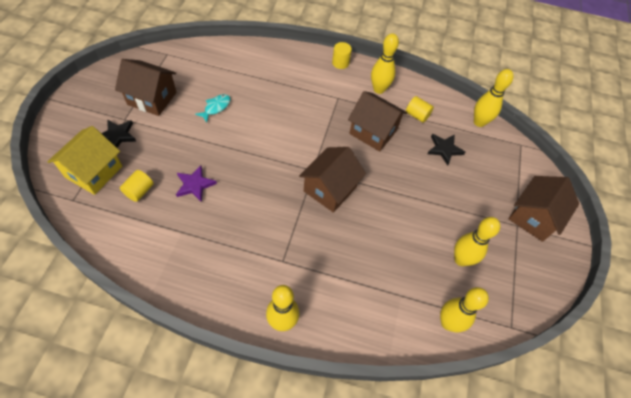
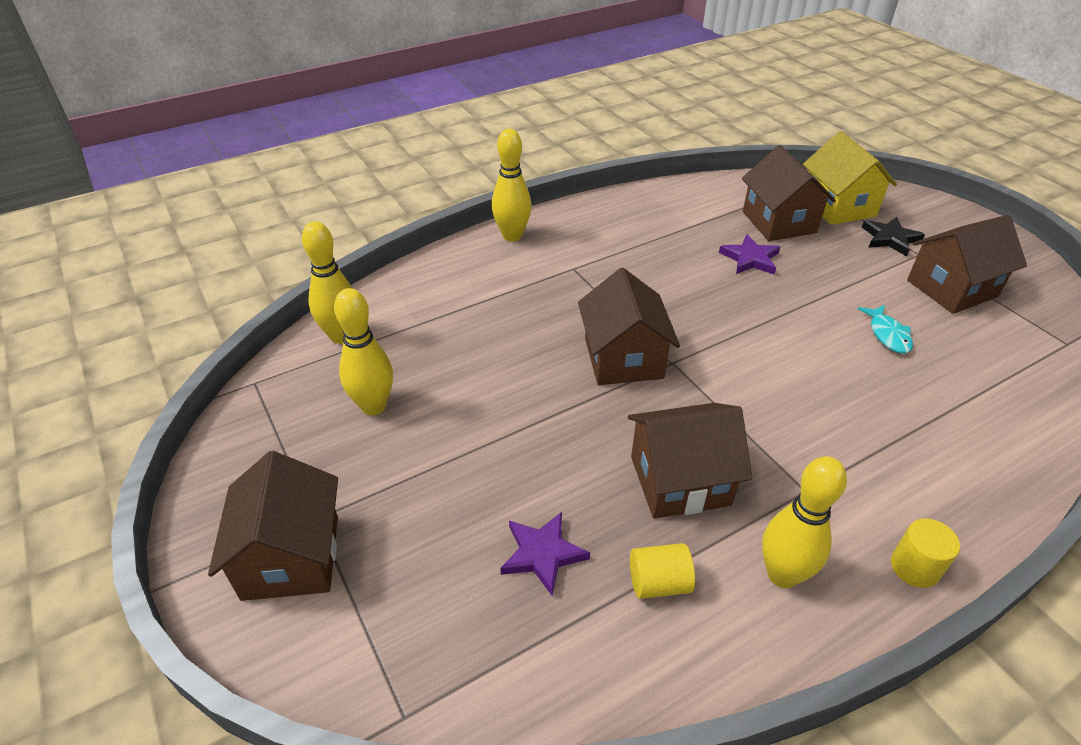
camera: 140 degrees right, 15 degrees down
yellow cylinder [120,170,154,202] -> brown house [742,145,836,241]
black star [427,134,465,165] -> purple star [500,512,590,596]
yellow bowling pin [474,69,514,127] -> none

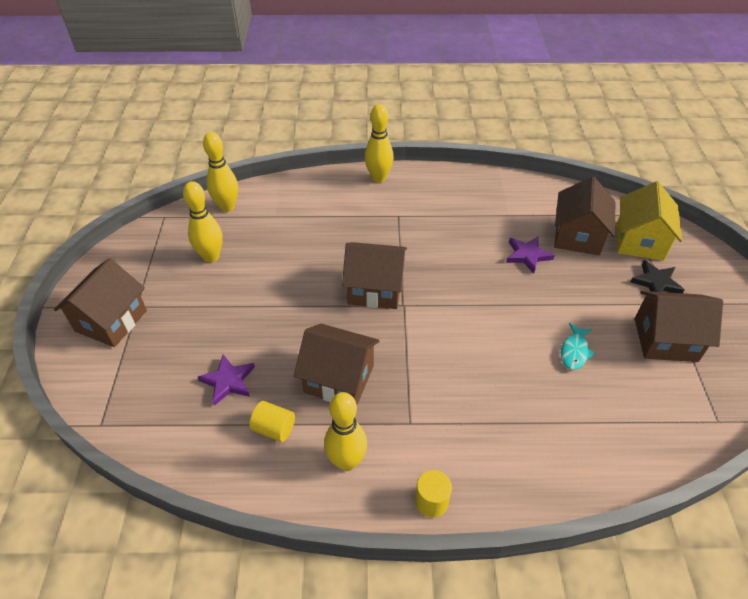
camera: 30 degrees right, 5 degrees up
brown house [578,268,680,385] -> brown house turned 75 degrees clockwise [342,242,407,309]

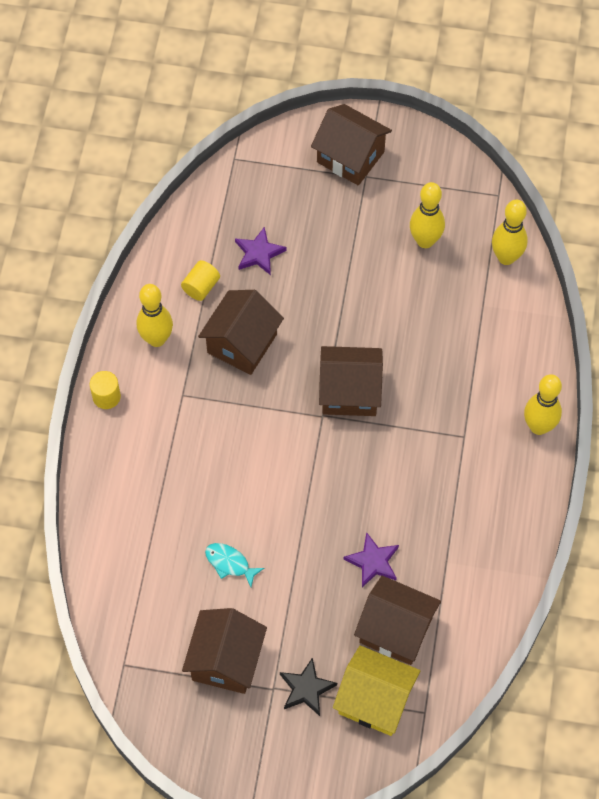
camera: 100 degrees right, 15 degrees up
brown house [342,242,407,309] -> brown house turned 75 degrees clockwise [319,346,383,416]

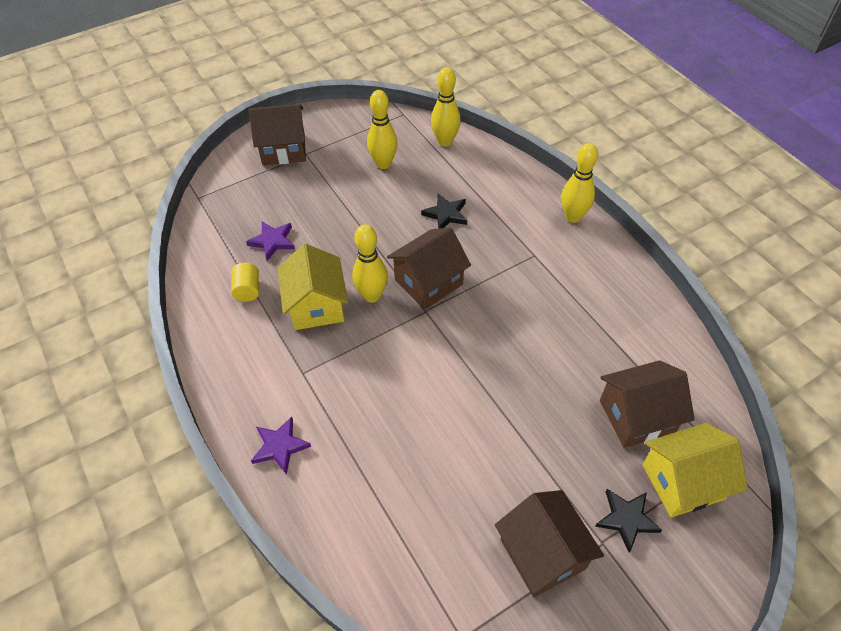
camera: 40 degrees left, 10 degrees down
yellow cylinder [90,371,121,409] -> none
yellow bowling pin [137,284,173,347] -> yellow bowling pin moved to [352,224,388,303]
brown house [198,290,284,375] -> yellow house [277,244,348,330]
turquoise fish [205,543,264,587] -> none
purple star [344,532,399,587] -> purple star moved to [251,417,311,475]
none -> black star [421,194,467,228]

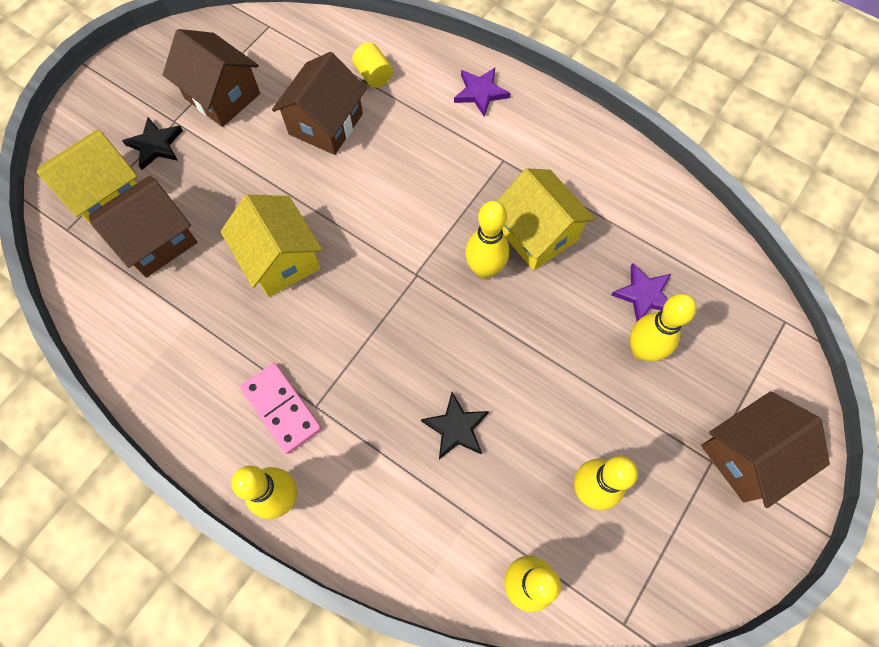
camera: 155 degrees right, 15 degrees up
yellow cylinder [231,263,259,302] -> yellow cylinder moved to [352,43,393,88]
brown house [387,227,471,310] -> brown house moved to [272,52,367,155]
none -> yellow house [220,195,323,297]
none -> pink domino [240,363,322,454]
none -> yellow bowling pin [630,294,697,361]

